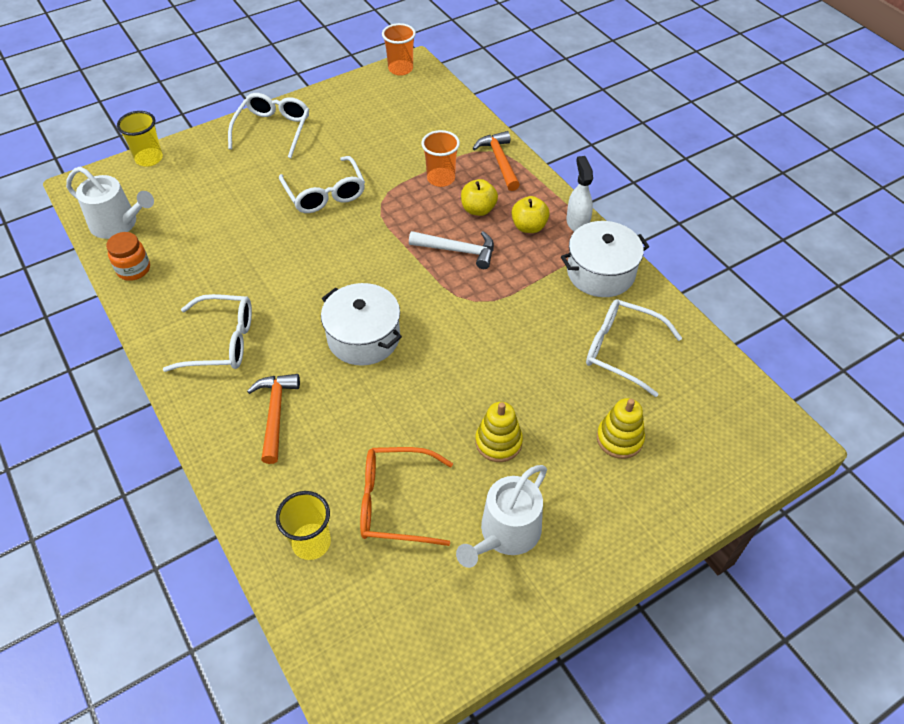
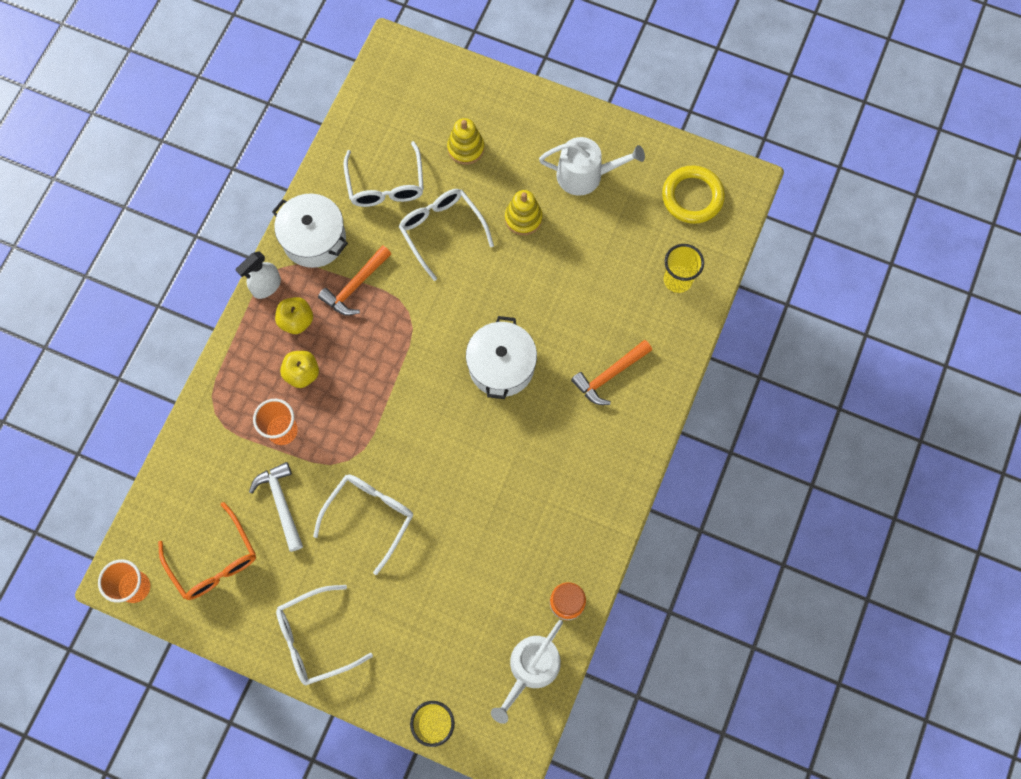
camera: 125 degrees left, 20 degrees up
white watering can [66,167,154,239] -> white watering can turned 135 degrees counterclockwise [491,620,563,724]
white glasses [163,294,252,372] -> white glasses moved to [398,189,494,281]
orange glasses [360,447,453,546] -> orange glasses moved to [158,502,256,600]
white hammer [409,231,494,269] -> white hammer moved to [249,462,303,552]
orange hammer [472,131,520,191] -> orange hammer moved to [318,245,391,316]
none -> yellow ring [662,165,725,224]

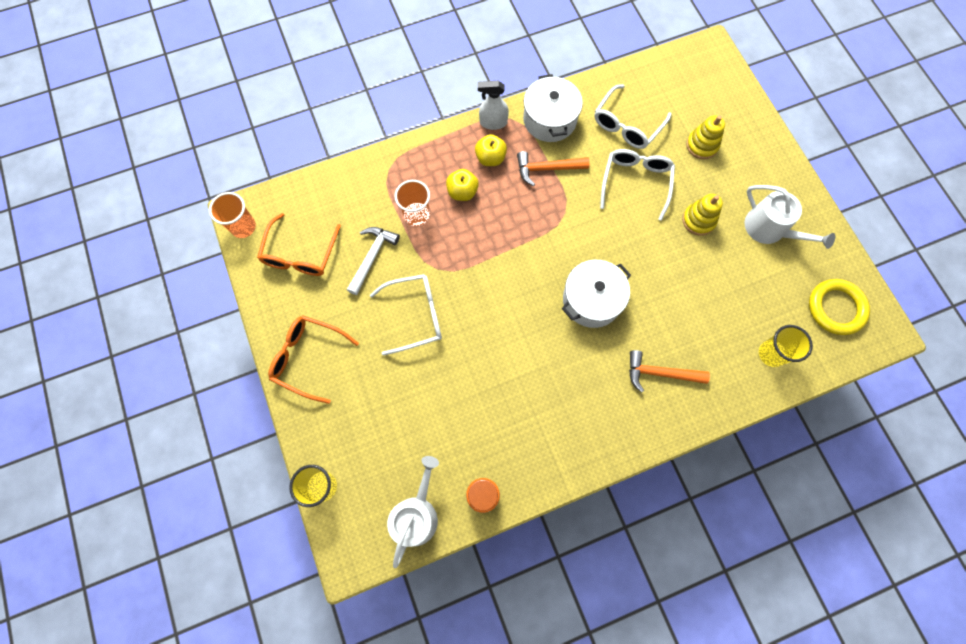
camera: 45 degrees right, 0 degrees up
white glasses [276,585,373,686] -> orange glasses [268,315,359,404]
white watering can [491,620,563,724] -> white watering can turned 120 degrees clockwise [387,456,439,568]

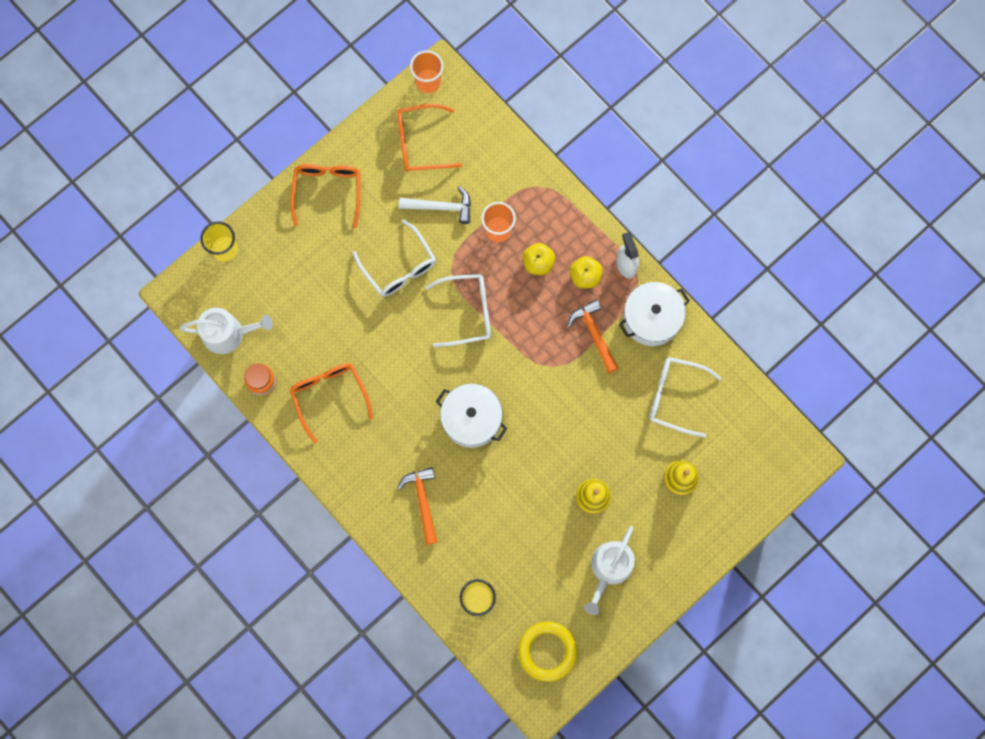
camera: 70 degrees right, 5 degrees up
white glasses [600,149,675,221] -> white glasses moved to [425,274,491,347]
none -> orange glasses [290,363,374,443]

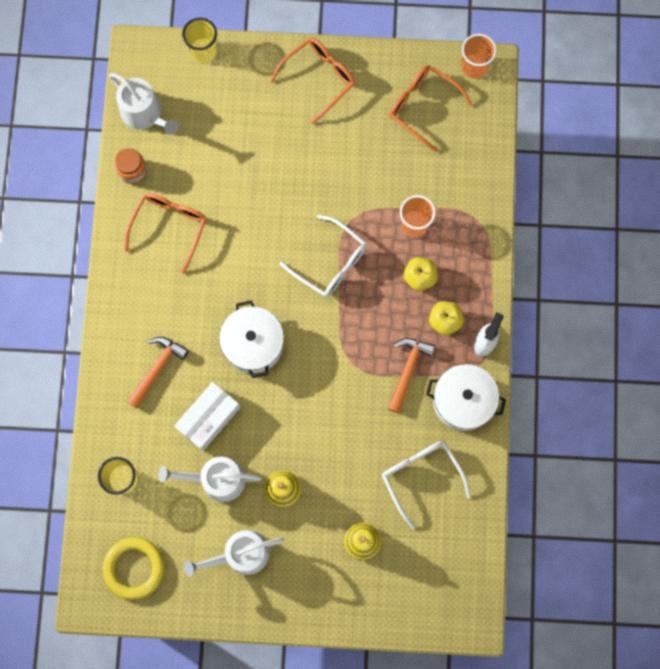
camera: 45 degrees right, 0 degrees up
white glasses [353,220,436,297] -> none
white hammer [399,186,471,224] -> none
none -> white watering can [158,457,262,502]
none -> white box [174,382,241,451]

